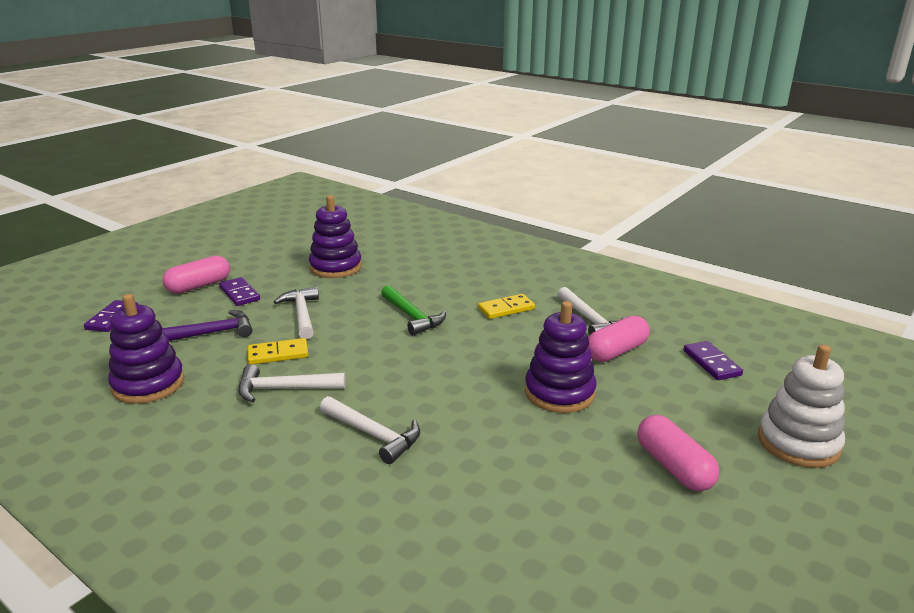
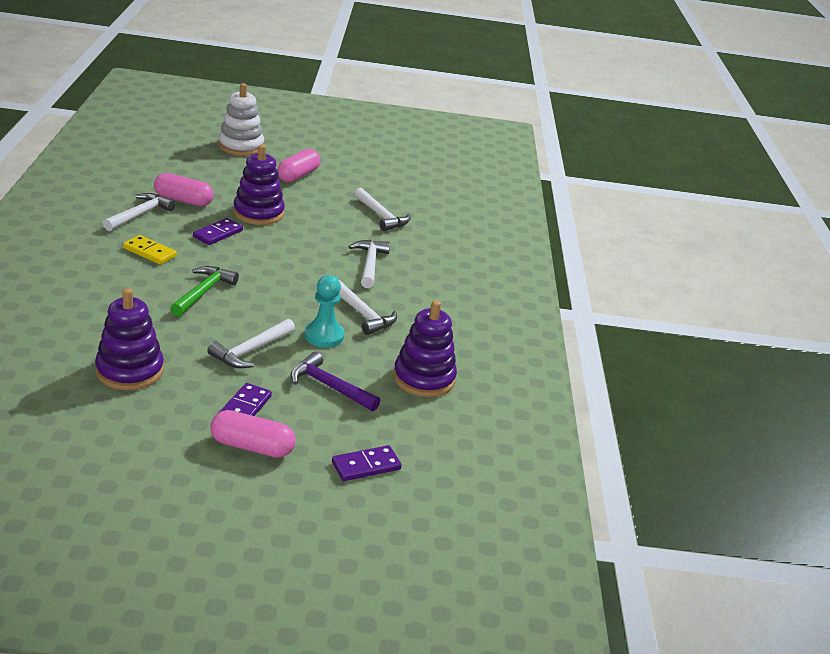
camera: 130 degrees left, 5 degrees up
yellow domino [248,338,308,364] -> turquoise pawn [304,275,344,348]
purple domino [683,341,743,380] -> purple domino moved to [193,218,243,245]
none -> white hammer [354,188,410,231]

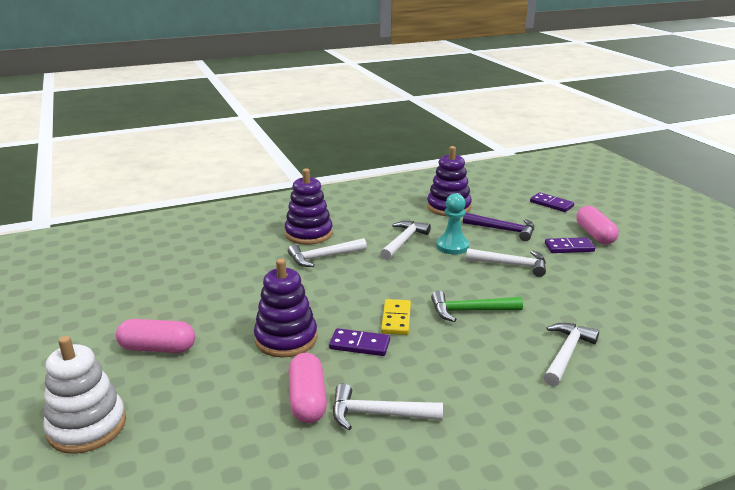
camera: 110 degrees left, 5 degrees down
purple stacking toy [95,288,164,390] -> purple stacking toy moved to [285,169,333,245]
yellow domino [123,235,177,265] -> yellow domino moved to [381,299,411,335]
purple hammer [290,352,380,411] -> purple hammer turned 75 degrees counterclockwise [463,213,534,241]
white hammer [354,188,410,231] -> white hammer moved to [543,323,599,387]

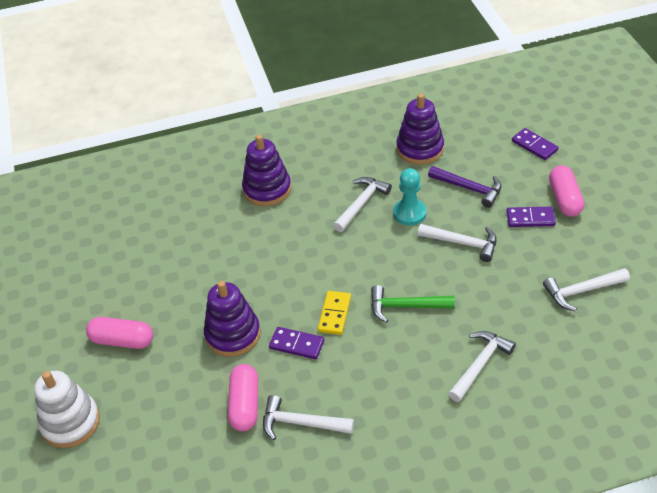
camera: 10 degrees right, 20 degrees up
white hammer [288,238,367,267] -> white hammer moved to [543,268,630,311]

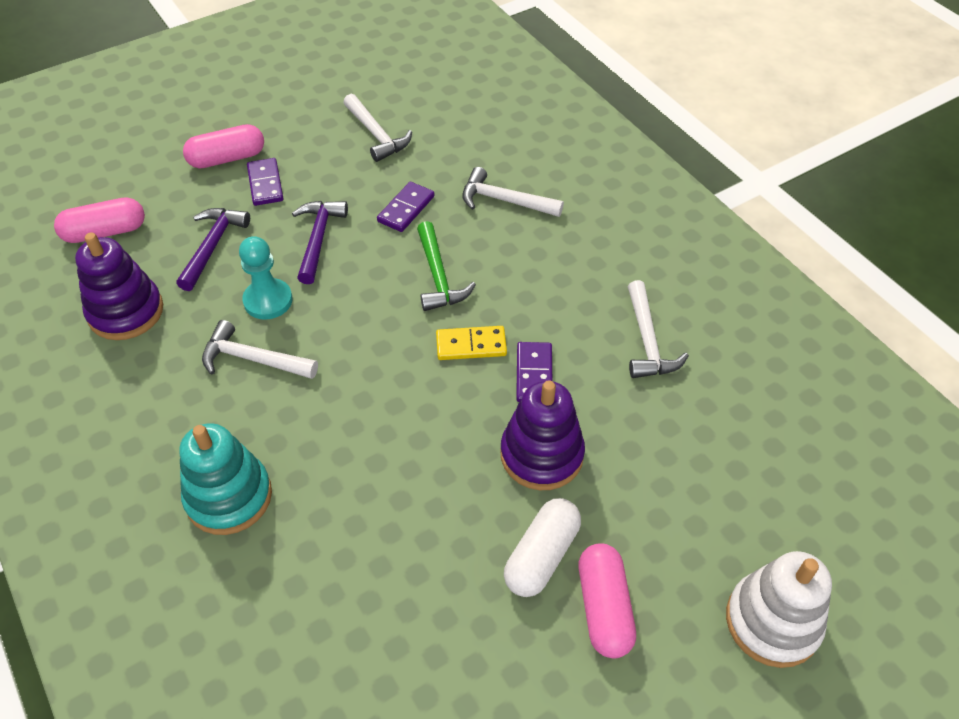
camera: 110 degrees left, 5 degrees up
pink capsule [228,364,258,431] -> pink capsule moved to [54,197,145,243]
purple stacking toy [242,135,291,206] -> turquoise stacking toy [179,423,272,535]
white hammer [418,224,497,262] -> purple hammer [292,201,348,284]
purple domino [512,128,559,160] -> purple domino moved to [377,182,434,232]
none -> white capsule [504,498,581,597]

